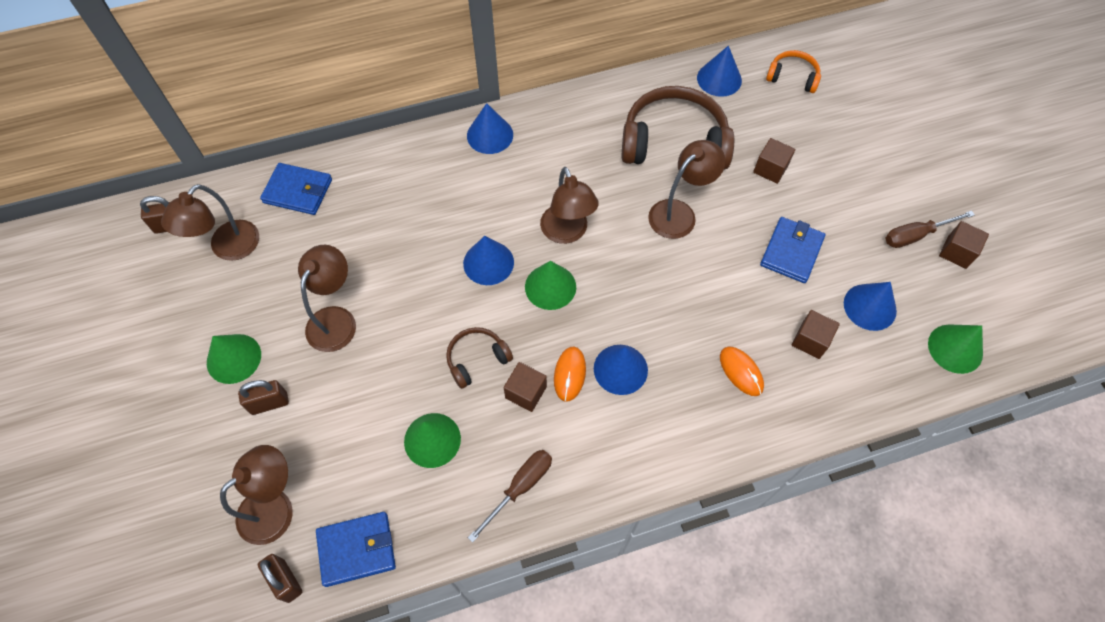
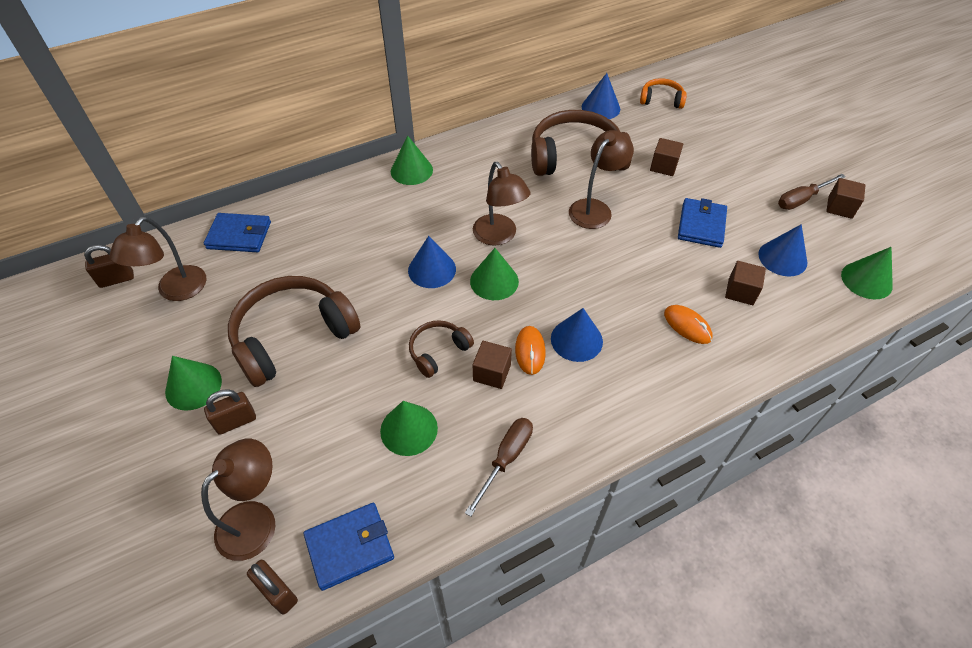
camera: 10 degrees left, 10 degrees down
brown lamp [298,245,356,352] -> brown headphones [228,276,361,387]
blue cone [467,103,513,154] -> green cone [391,136,433,185]

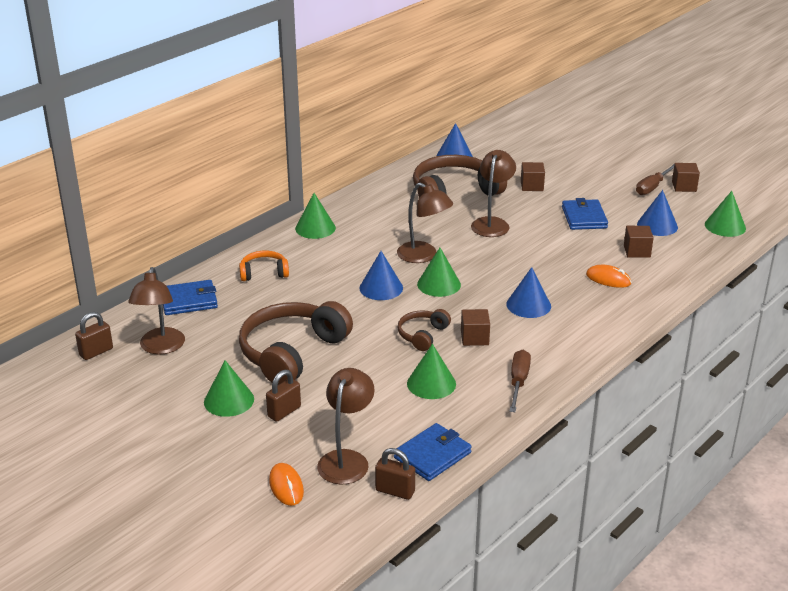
camera: 20 degrees left, 20 degrees down
orange mouse [515,326,546,375] -> orange mouse moved to [269,463,304,506]
orange headphones [640,78,687,109] -> orange headphones moved to [239,251,289,281]

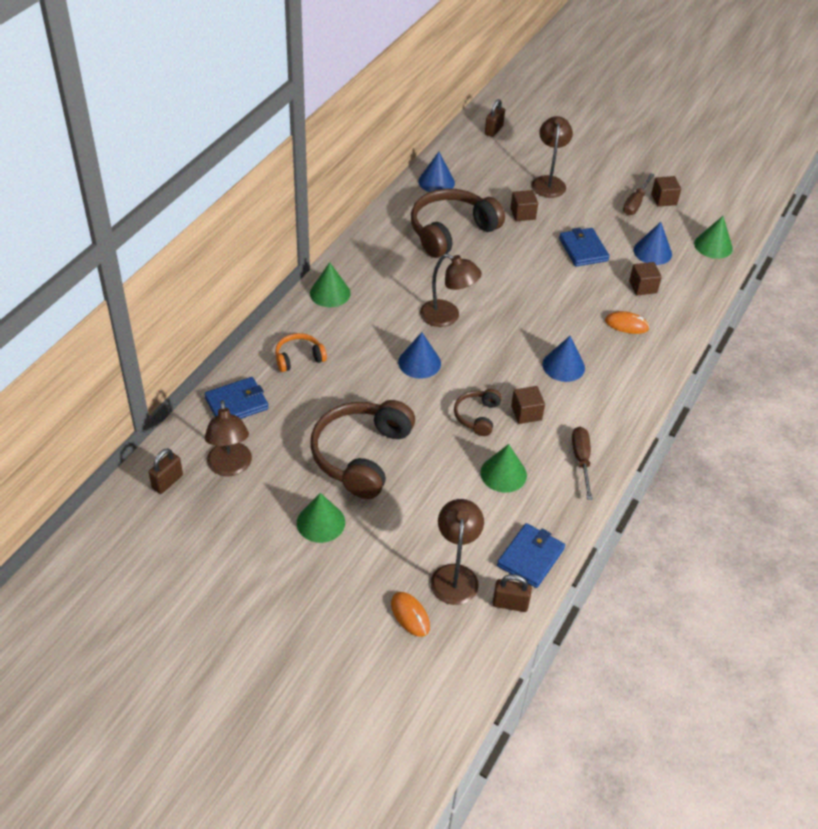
camera: 15 degrees left, 15 degrees up
brown padlock [266,370,301,422] -> brown padlock moved to [485,99,505,137]
green cone [417,248,461,297] -> none
brown lamp [471,150,516,237] -> brown lamp moved to [532,116,573,198]

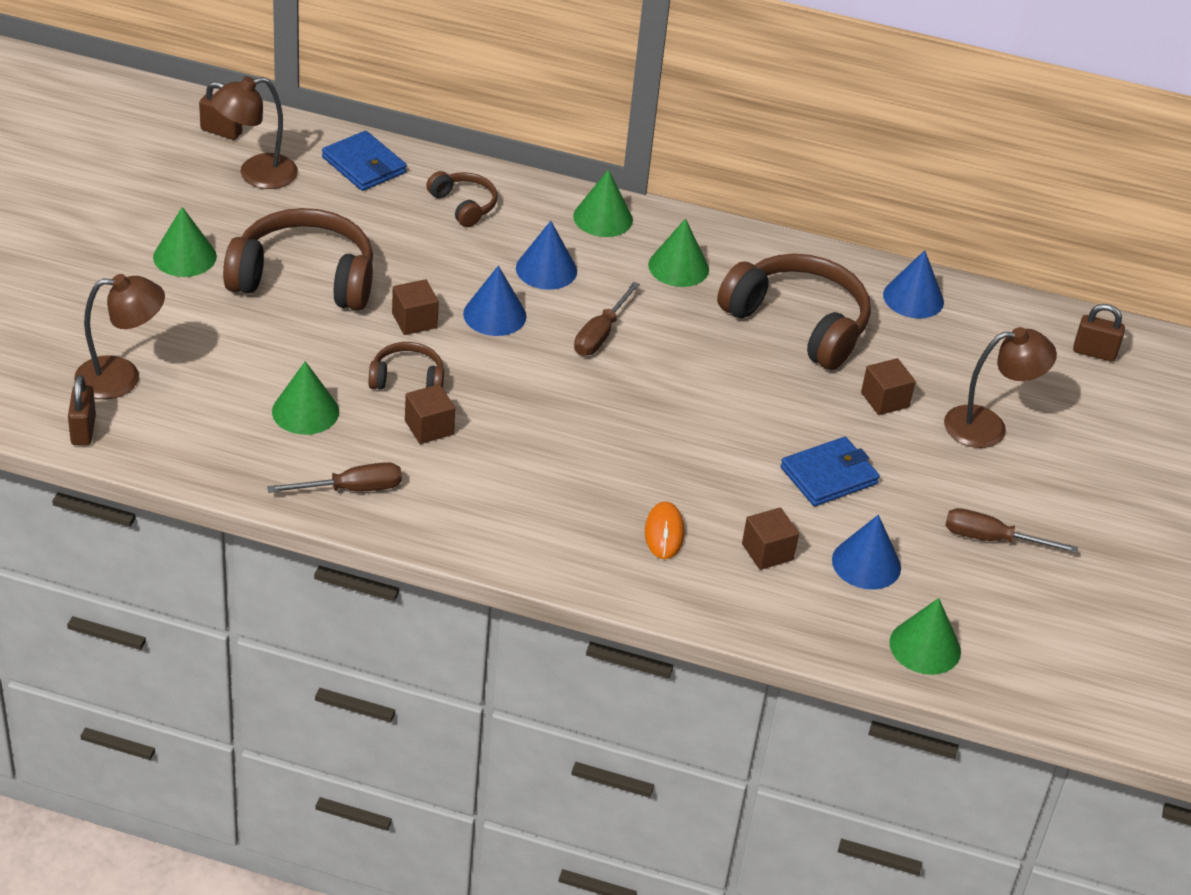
camera: 75 degrees right, 5 degrees down
orange headphones [275,333,327,372] -> brown headphones [426,171,498,227]
orange mouse [391,592,430,637] -> none
brown lamp [420,254,482,327] -> brown screwdriver [574,282,640,356]
blue wallet [497,523,565,588] -> none
blue cone [542,336,585,382] -> blue cone moved to [516,221,577,290]
brown cube [651,176,681,207] -> brown cube moved to [392,279,439,335]
none -> green cone [648,218,709,287]

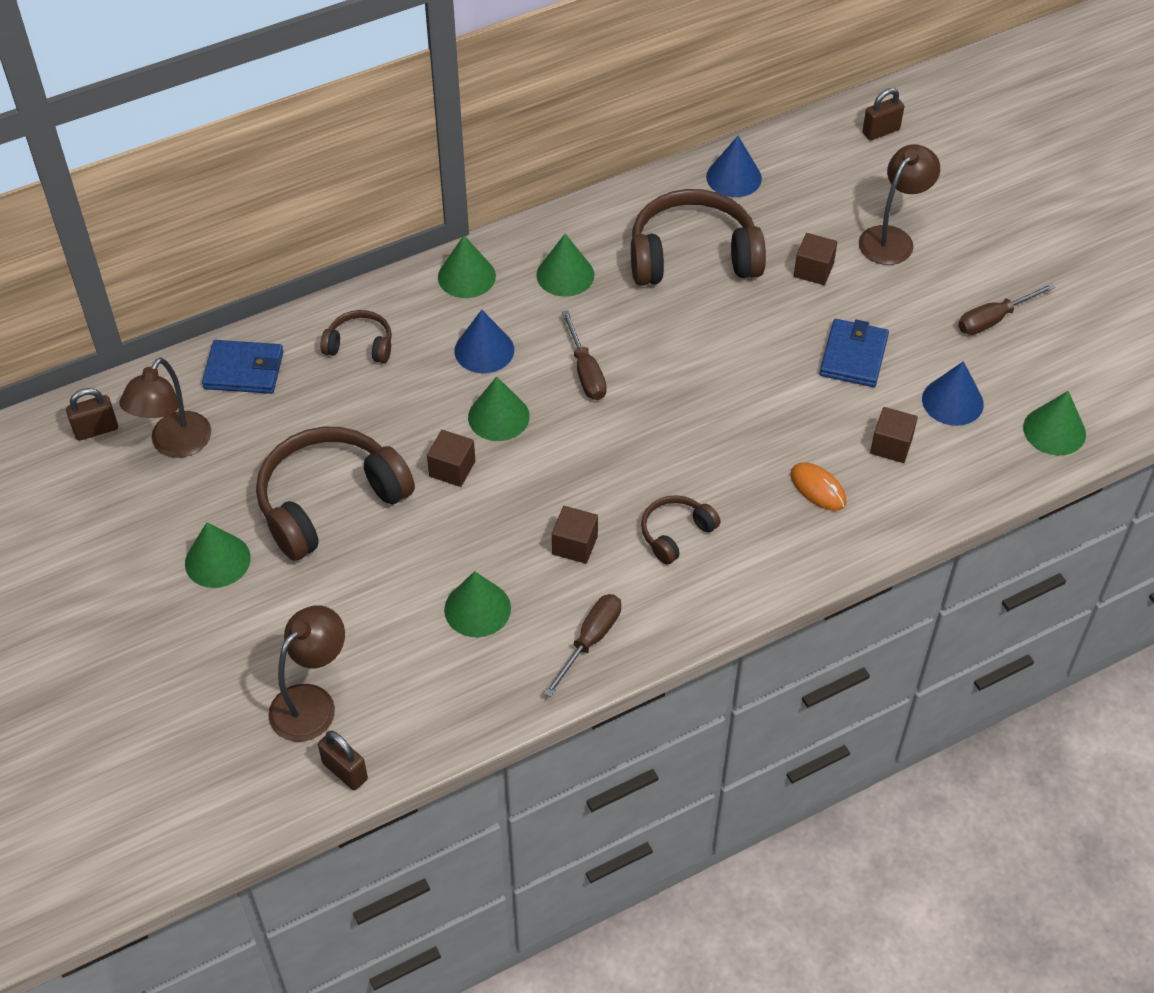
camera: 40 degrees left, 10 degrees up
brown headphones [368,342,444,390] -> brown headphones moved to [641,495,721,565]
blue cone [463,266,527,336] -> green cone [468,377,530,441]

